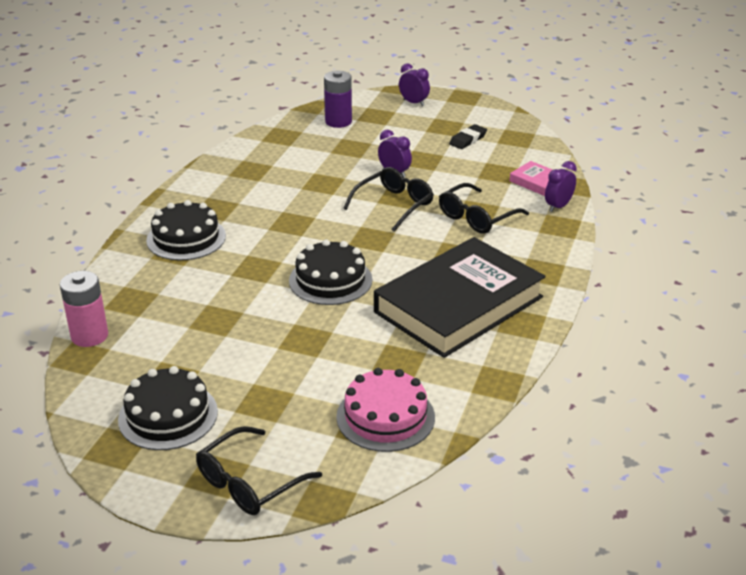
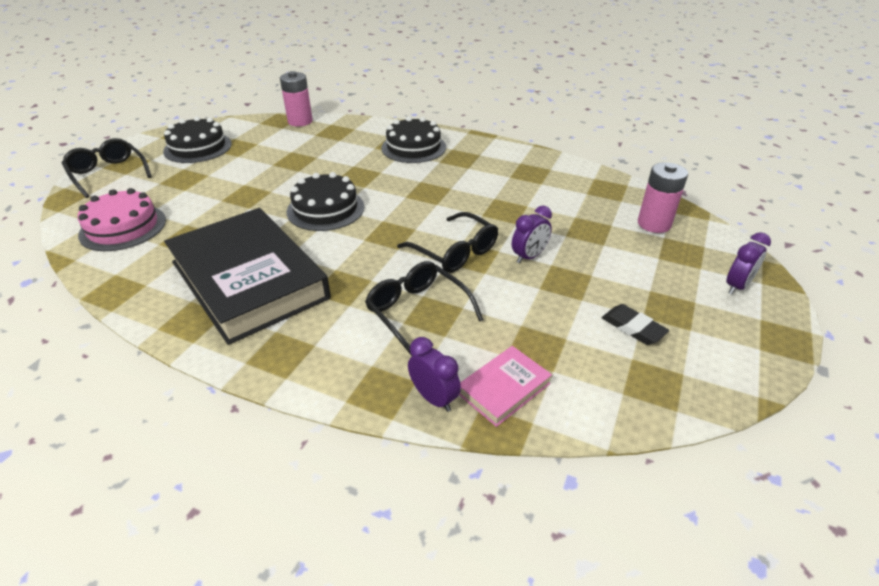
camera: 95 degrees right, 5 degrees up
purple battery [324,70,352,128] -> pink battery [638,162,688,233]

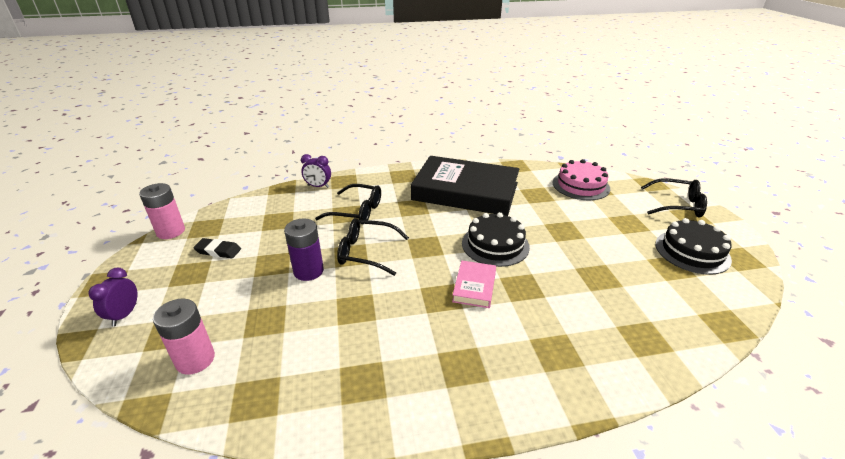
camera: 145 degrees right, 5 degrees down
pink battery [280,71,313,127] -> pink battery moved to [139,183,185,239]
black cake [381,117,446,163] -> none
pink book [459,346,552,427] -> pink book moved to [452,261,496,308]
purple clock [512,206,552,264] -> purple battery [284,219,324,281]

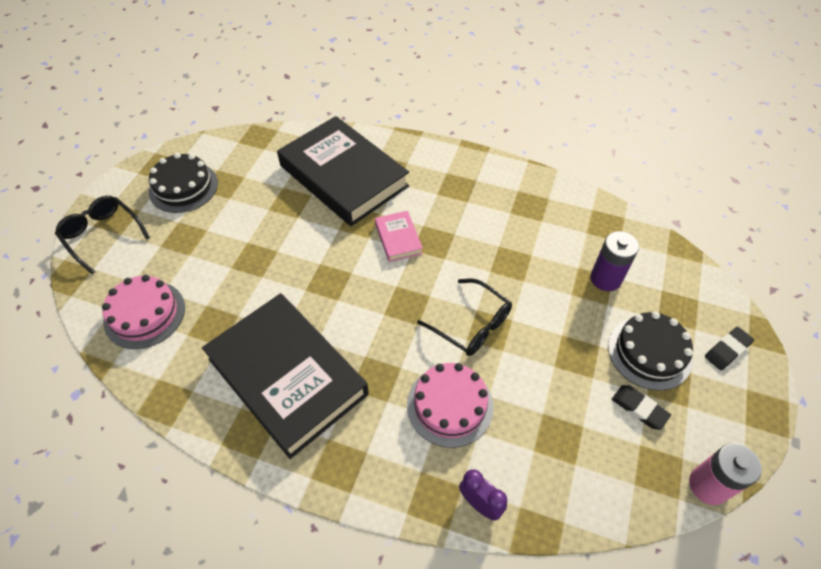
camera: 150 degrees left, 20 degrees up
purple clock [88,268,137,326] -> black eraser [705,327,754,371]
pink battery [153,299,215,375] -> none
purple battery [284,219,324,281] -> purple battery moved to [590,231,639,291]
black glasses [315,184,381,220] -> pink cake [407,363,494,448]
pink book [452,261,496,308] -> pink book turned 60 degrees counterclockwise [375,211,423,262]
black cake [462,212,530,267] -> black cake moved to [608,311,693,391]
none -> black book [277,116,409,226]

